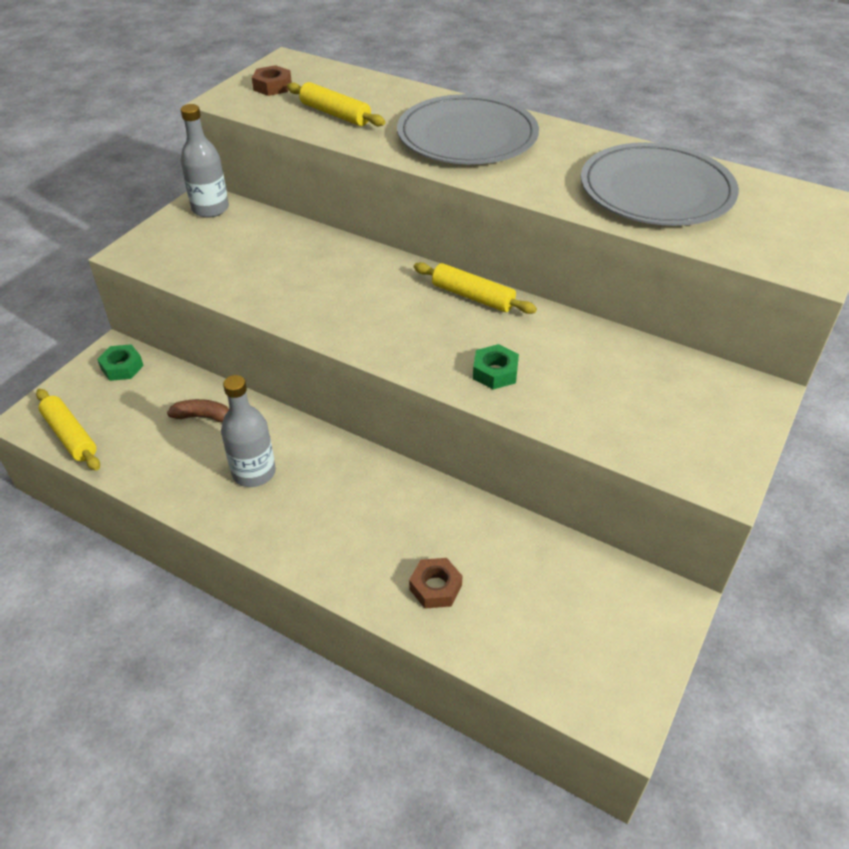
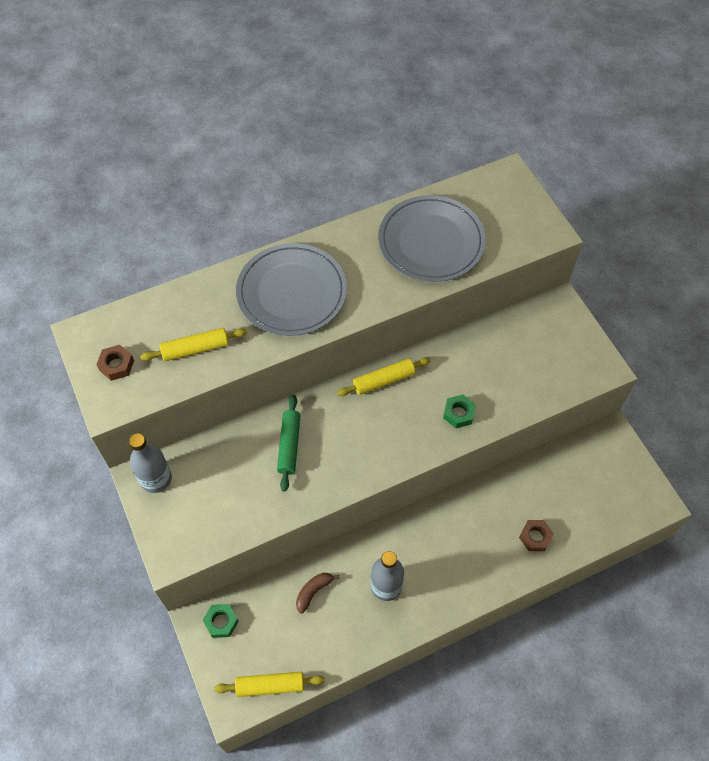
camera: 55 degrees left, 15 degrees up
none -> green rolling pin [277,395,301,492]

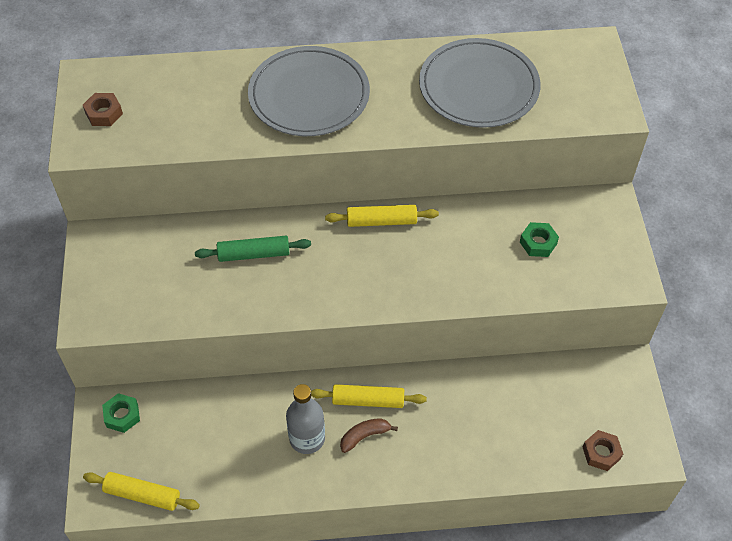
camera: 20 degrees right, 5 degrees down
grey bottle [129,433,172,493] -> none
yellow rolling pin [140,328,247,361] -> yellow rolling pin moved to [311,384,427,408]
green rolling pin [277,395,301,492] -> green rolling pin turned 60 degrees clockwise [195,236,311,262]
brown banana [296,573,339,614] -> brown banana moved to [340,418,398,453]
green nut [443,394,476,428] -> green nut moved to [520,222,559,257]
brown nut [519,520,554,551] -> brown nut moved to [583,430,623,471]

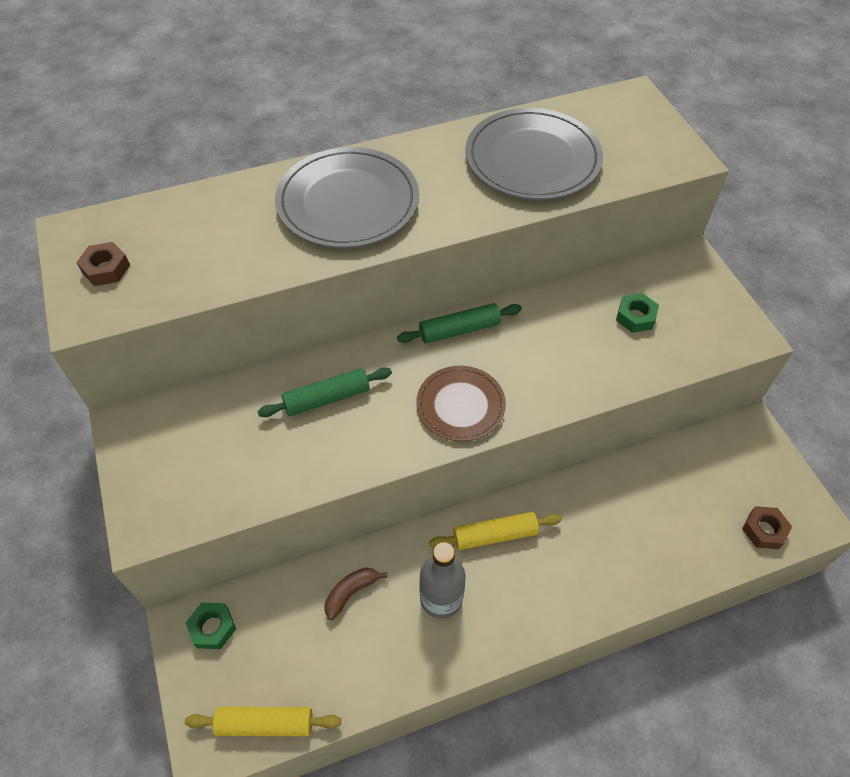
camera: 15 degrees left, 0 degrees up
yellow rolling pin [325,205,439,227] -> green rolling pin [397,303,522,343]
brown banana [340,418,398,453] -> brown banana moved to [325,567,387,620]
none -> brown plate [416,366,506,441]

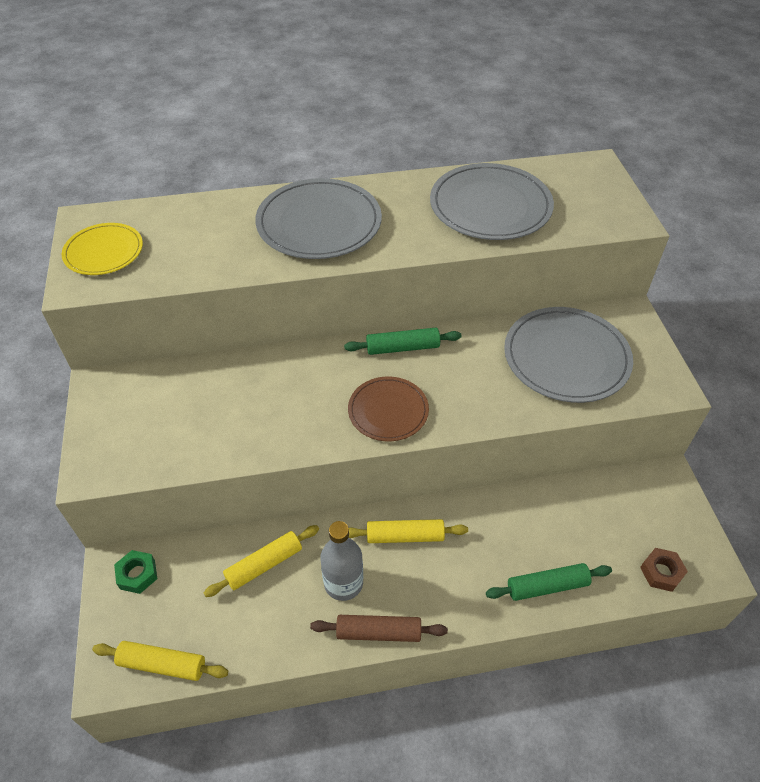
camera: 10 degrees right, 5 degrees down
brown nut [76,242,130,286] -> yellow plate [61,223,143,275]
green rolling pin [257,368,392,417] -> green rolling pin moved to [486,563,612,601]
brown banana [325,567,387,620] -> yellow rolling pin [204,525,319,597]
green nut [616,293,659,333] -> grey plate [504,307,633,403]
none -> brown rolling pin [310,615,448,642]

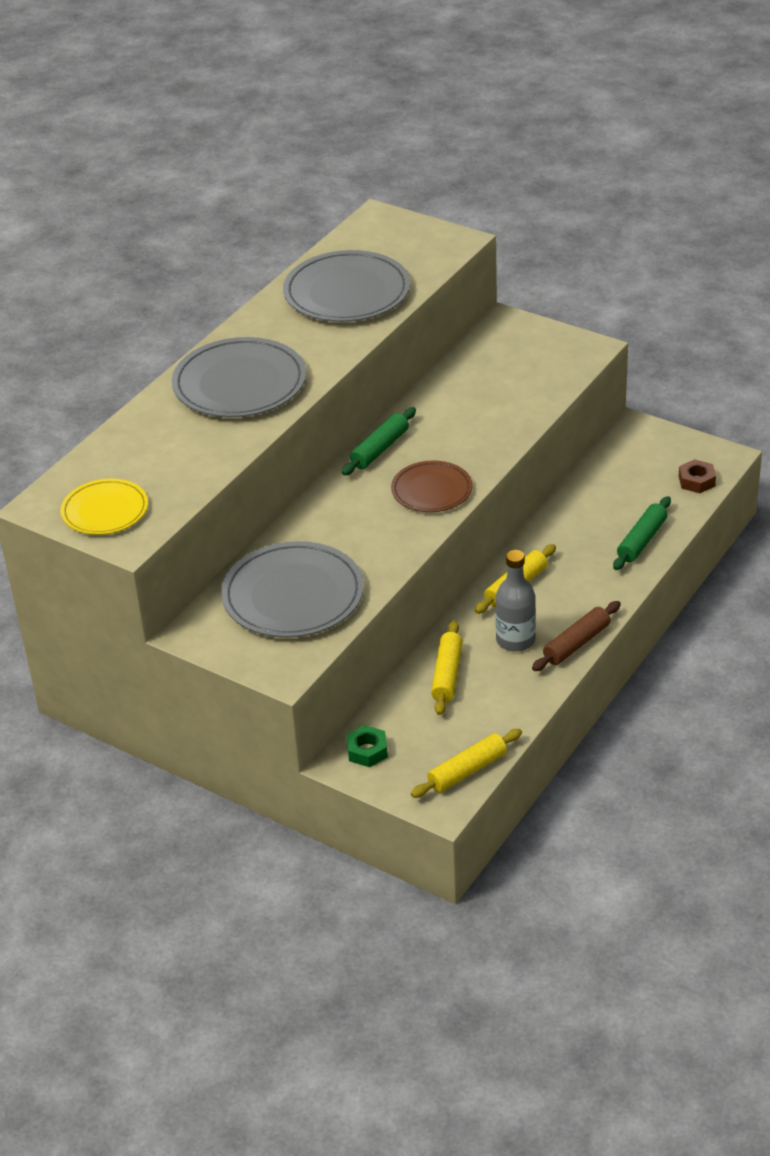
camera: 45 degrees left, 10 degrees down
grey plate [504,307,633,403] -> grey plate moved to [221,541,364,638]

